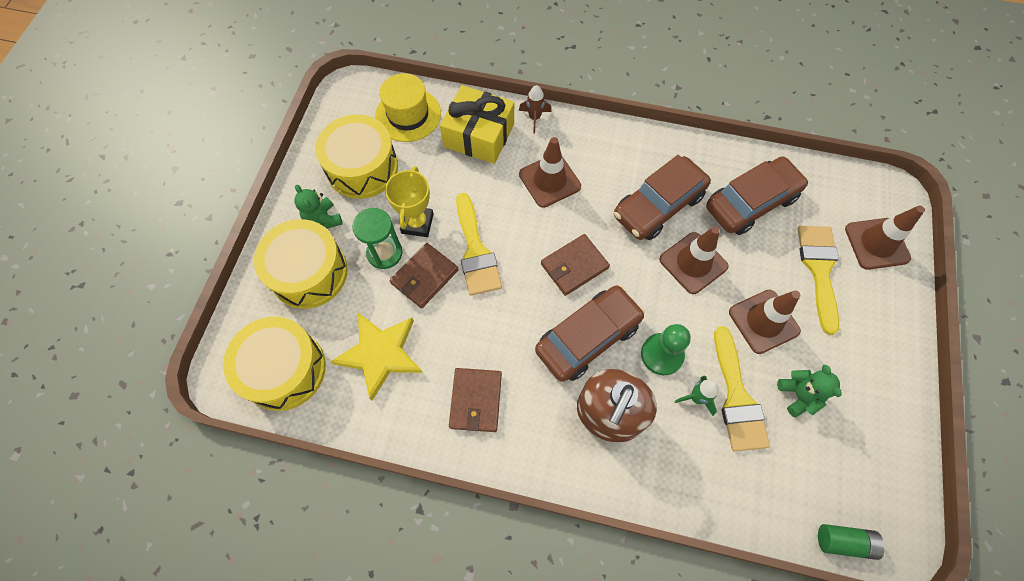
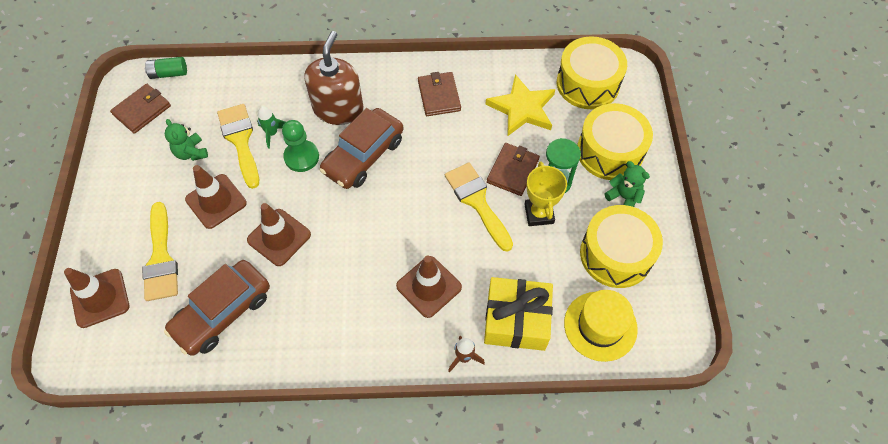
camera: 165 degrees right, 5 degrees down
brown wallet [541,234,610,296] -> brown wallet moved to [110,84,171,134]
brown car [614,155,711,240] -> none

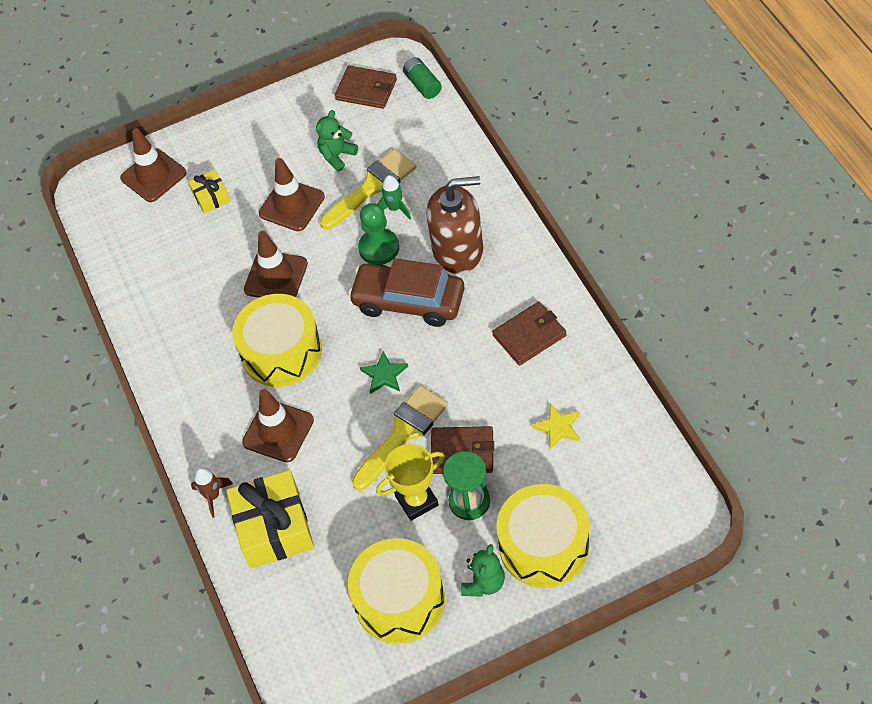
camera: 75 degrees right, 5 degrees down
yellow brush [142,202,178,301] -> yellow gift [188,170,230,214]
brown car [164,260,270,356] -> none
yellow star [486,74,555,137] -> yellow star [532,403,580,449], size x0.53
yellow drum [557,36,627,109] -> yellow drum moved to [232,294,322,387]
yellow hat [564,290,638,362] -> none
none -> green star [360,351,408,394]

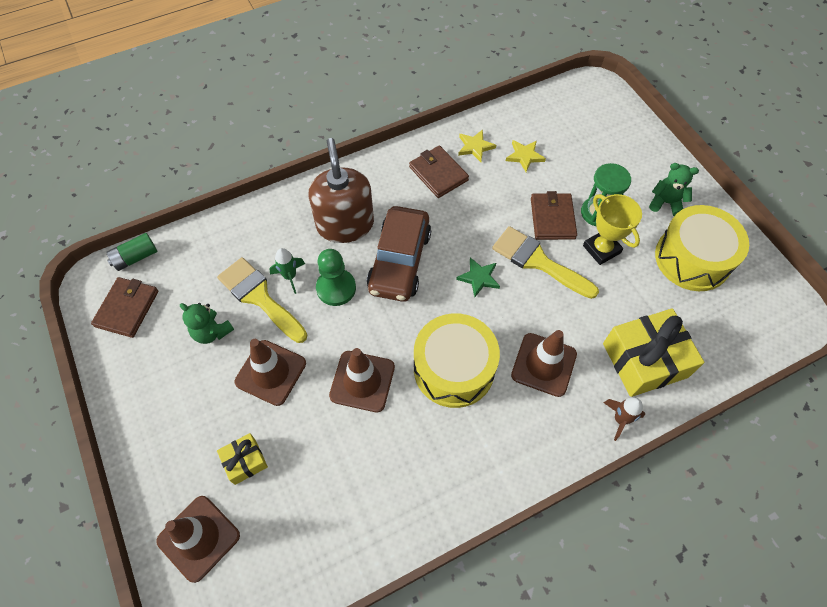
camera: 100 degrees left, 5 degrees up
yellow drum [496,484,589,588] -> none
none -> yellow star [458,129,496,162]

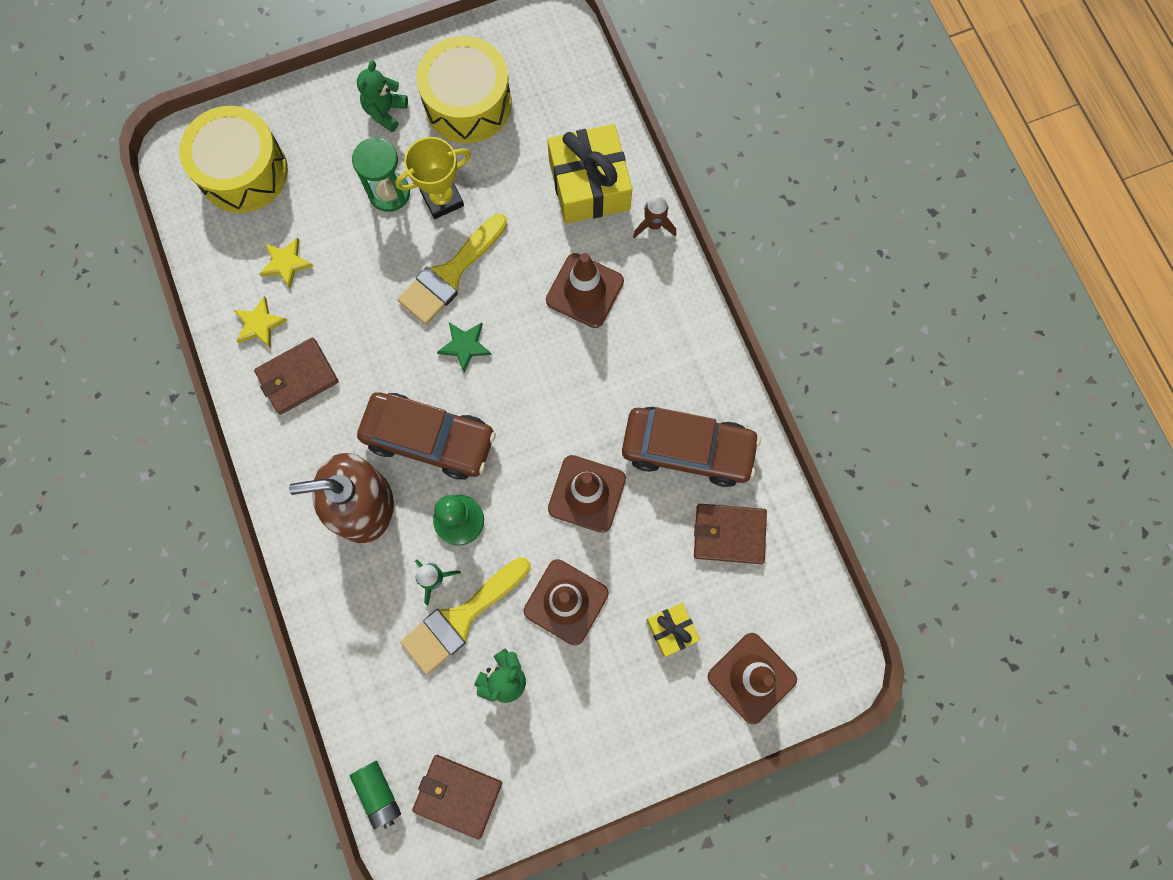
camera: 85 degrees left, 15 degrees up
yellow drum [414,313,500,408] -> yellow drum moved to [179,106,288,213]
brown wallet [531,191,577,240] -> brown wallet moved to [694,504,767,564]
none -> brown car [622,407,760,487]

